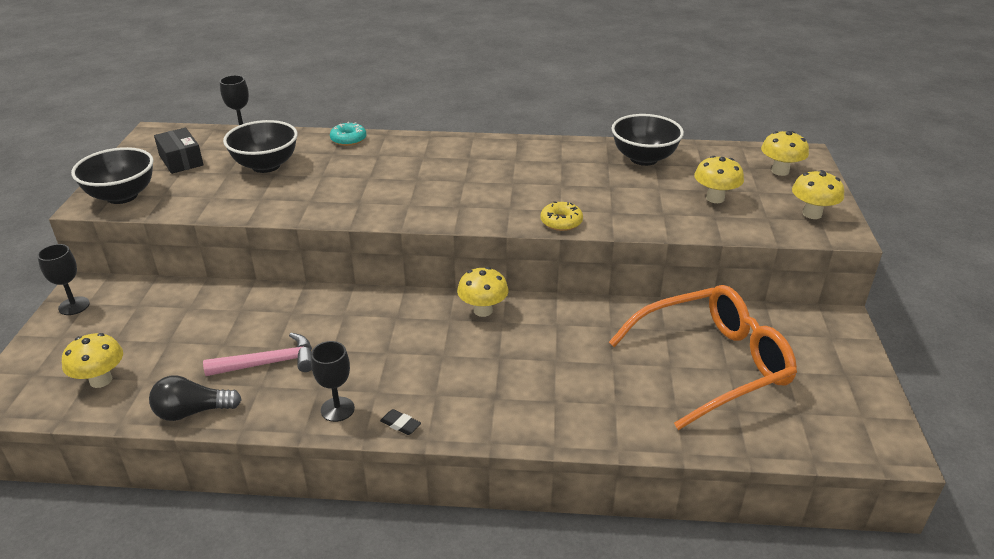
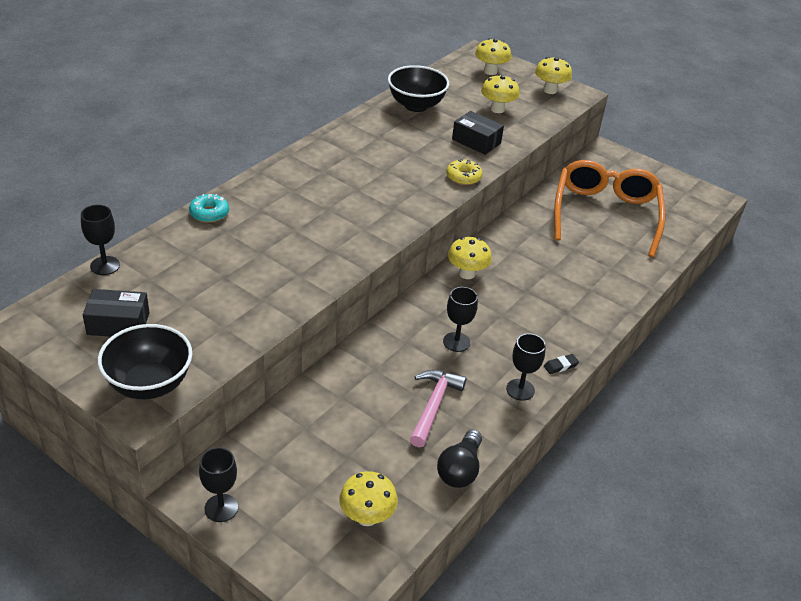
camera: 60 degrees left, 5 degrees up
black bowl [223,120,298,173] -> none
none -> black goblet [443,287,478,352]
none -> black box [452,111,504,155]

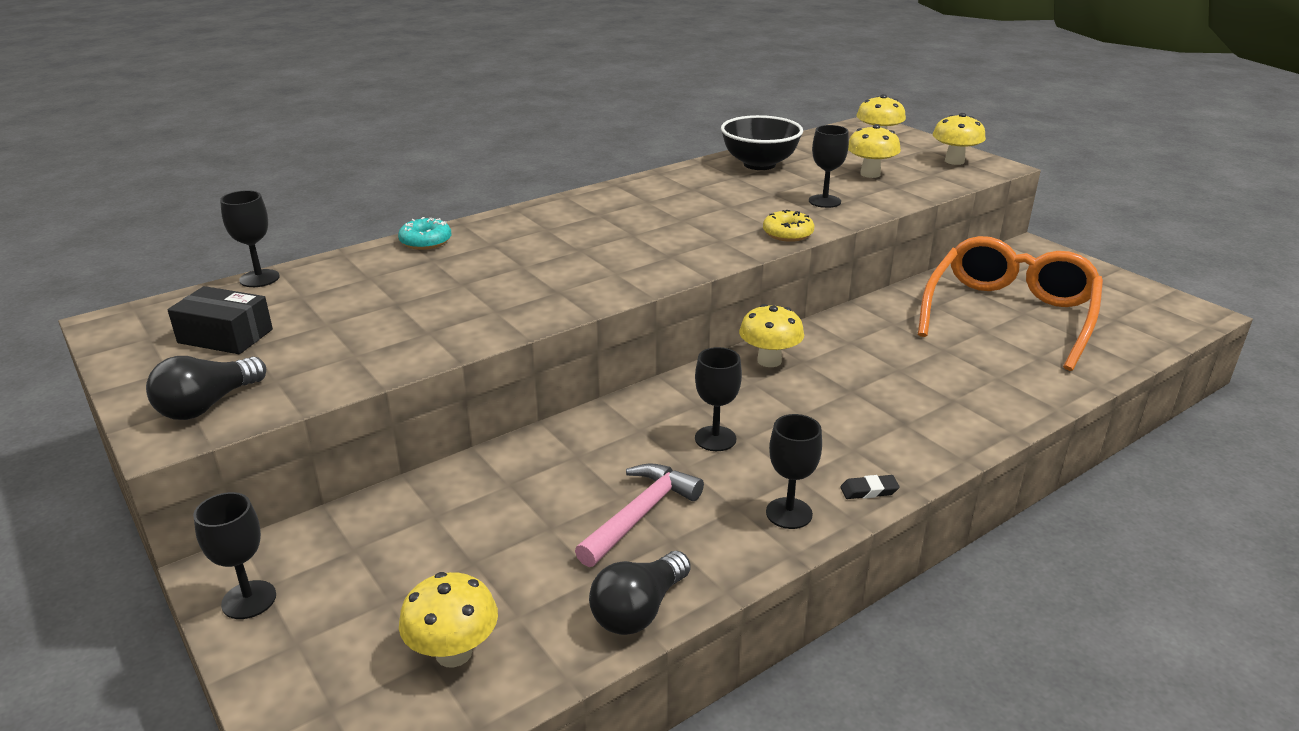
camera: 20 degrees right, 10 degrees down
black bowl [98,324,192,399] -> black light bulb [146,356,266,420]
black box [452,111,504,155] -> black goblet [809,125,849,208]

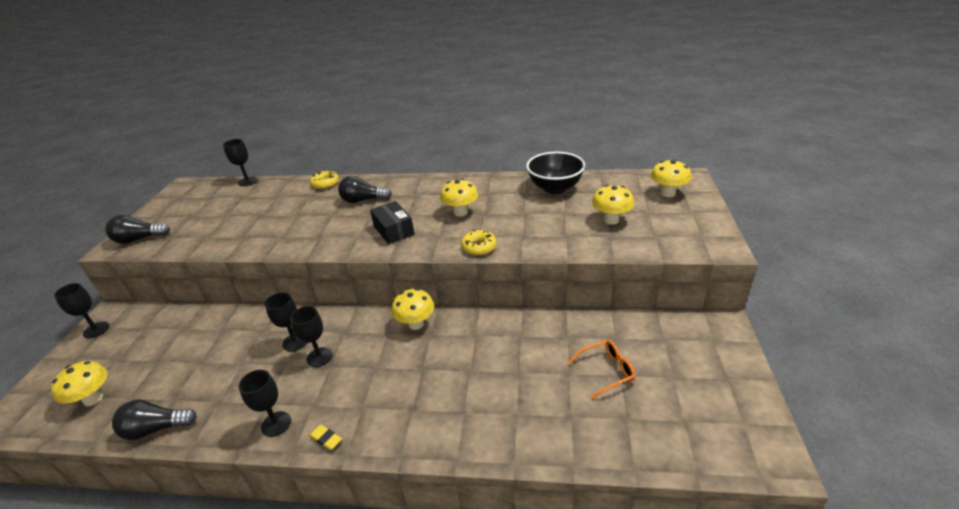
camera: 45 degrees right, 5 degrees up
black box [168,286,273,354] -> black box moved to [370,201,415,244]
turquoise donut [398,217,451,250] -> yellow donut [310,170,339,189]
pink hammer [575,463,704,567] -> none
black goblet [809,125,849,208] -> black goblet moved to [265,292,306,352]
black eraser [840,475,900,499] -> yellow eraser [309,425,342,450]
orange glasses [918,236,1103,371] -> orange glasses [567,340,635,399], size x0.42
yellow mushroom [933,113,986,165] -> yellow mushroom moved to [440,179,478,217]
none -> black light bulb [338,176,392,203]

